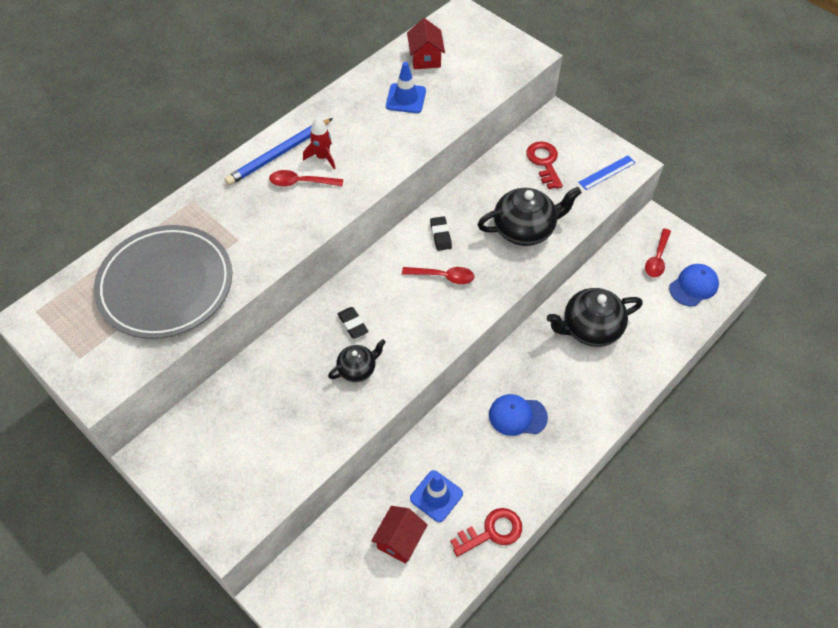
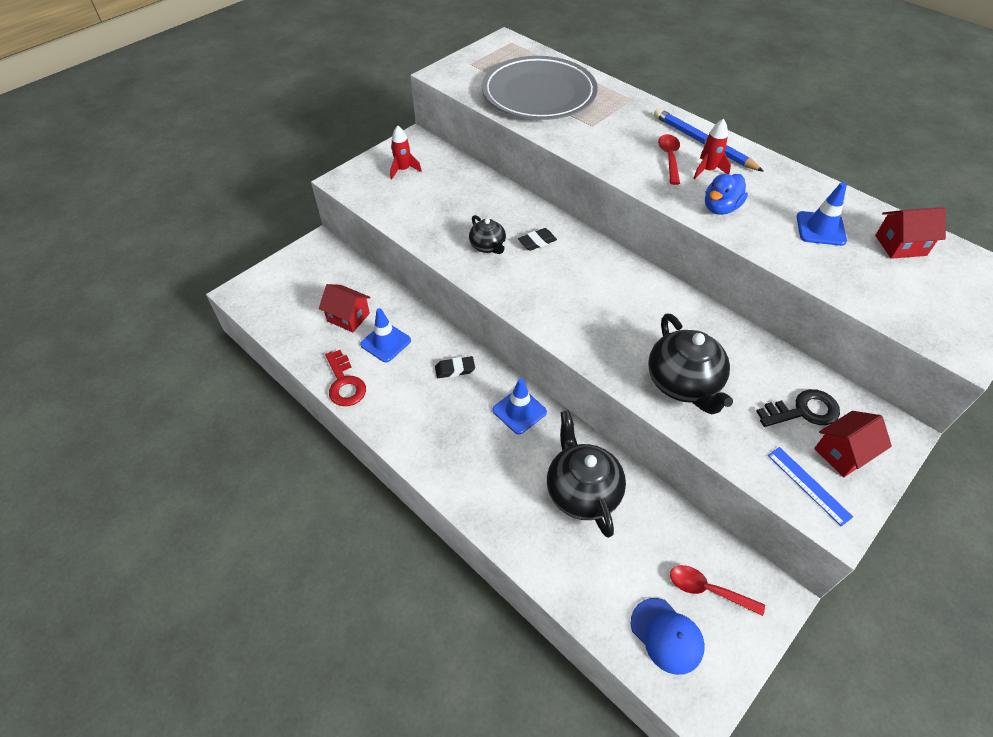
camera: 90 degrees right, 5 degrees down
red spoon [402,267,474,284] -> none
black eraser [430,216,452,251] -> black eraser moved to [435,356,475,378]
blue cap [489,394,548,436] -> none
red key [526,141,563,189] -> black key [756,389,840,427]
none -> red rocket [390,126,422,180]
none -> blue traffic cone [492,378,547,435]
none -> blue duck [705,174,748,215]
none -> red house [814,411,892,477]

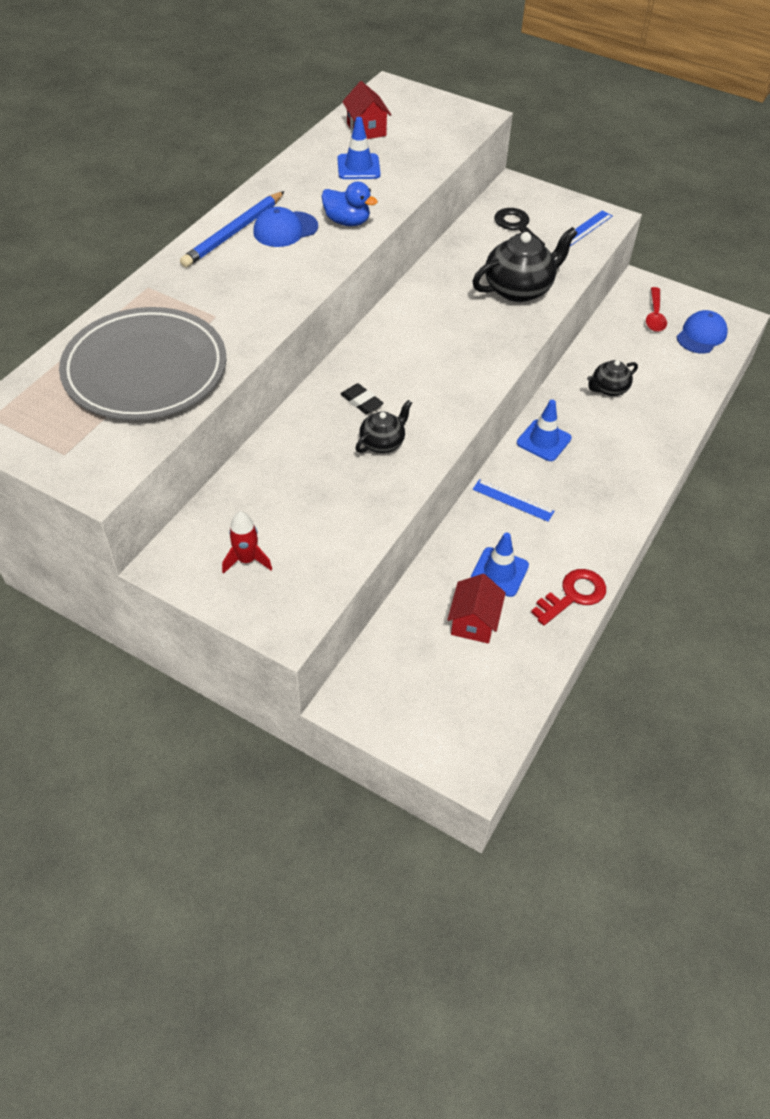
camera: 105 degrees left, 0 degrees up
black eraser [435,356,475,378] -> blue ruler [473,479,555,522]
black teapot [547,410,626,538] -> black teapot [587,360,638,396], size x0.56
red spoon [658,134,680,185] -> none
red rocket [693,119,731,180] -> blue cap [253,207,318,247]
red house [814,411,892,477] -> none

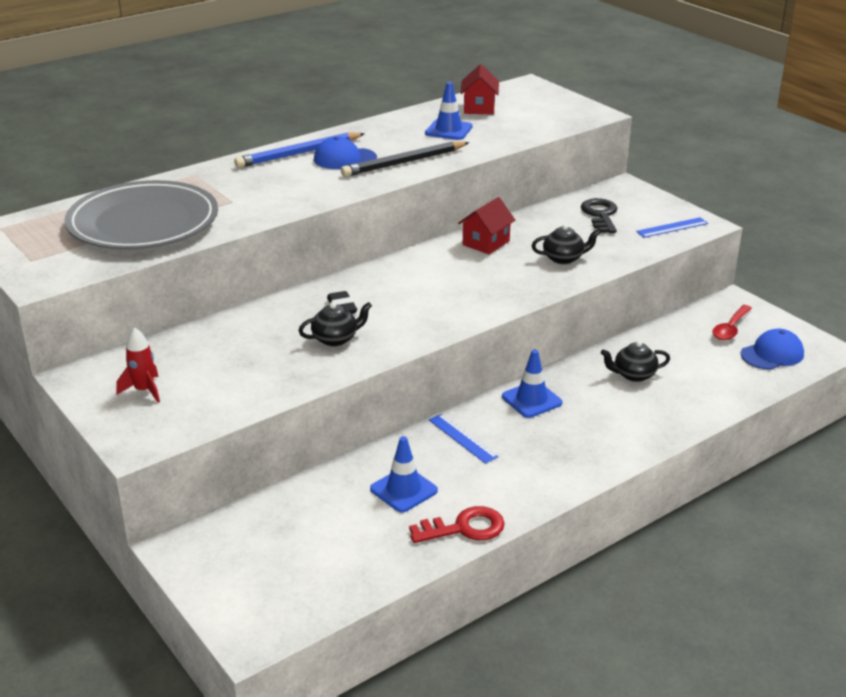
camera: 25 degrees right, 20 degrees down
blue duck [321,181,378,226] -> black pencil [341,141,469,177]
red house [447,574,506,644] -> red house moved to [458,197,515,254]
black teapot [472,227,578,302] -> black teapot [531,224,600,264], size x0.56

